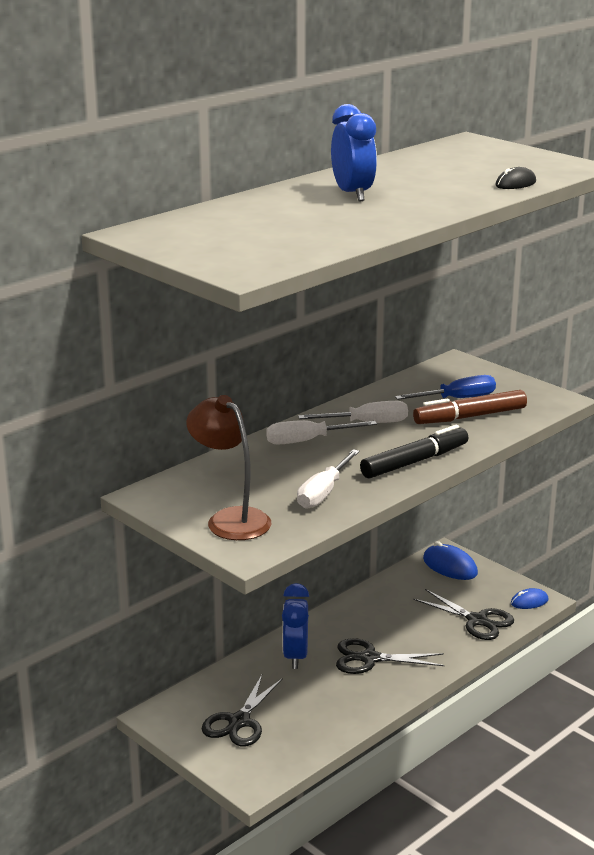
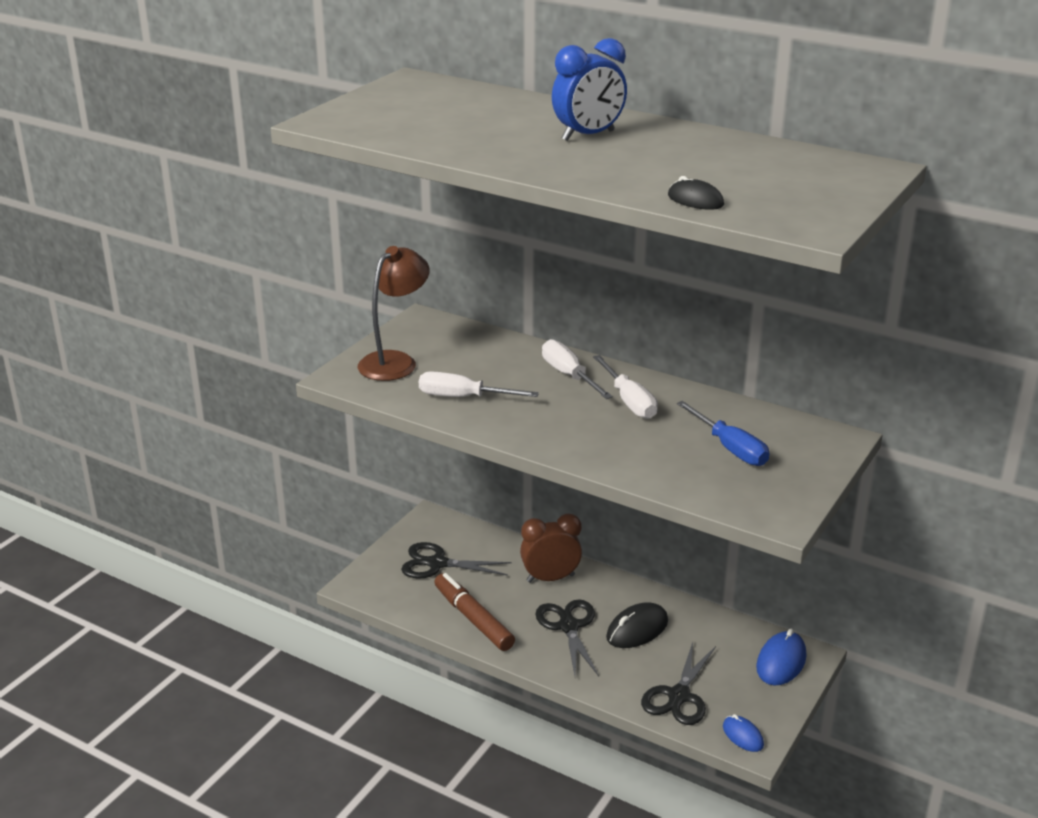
camera: 75 degrees right, 5 degrees up
blue clock [282,583,309,669] -> brown clock [520,513,582,583]
black marker [360,425,468,479] -> none
brown marker [413,390,527,424] -> brown marker moved to [434,573,515,651]
none -> black mouse [606,602,668,648]

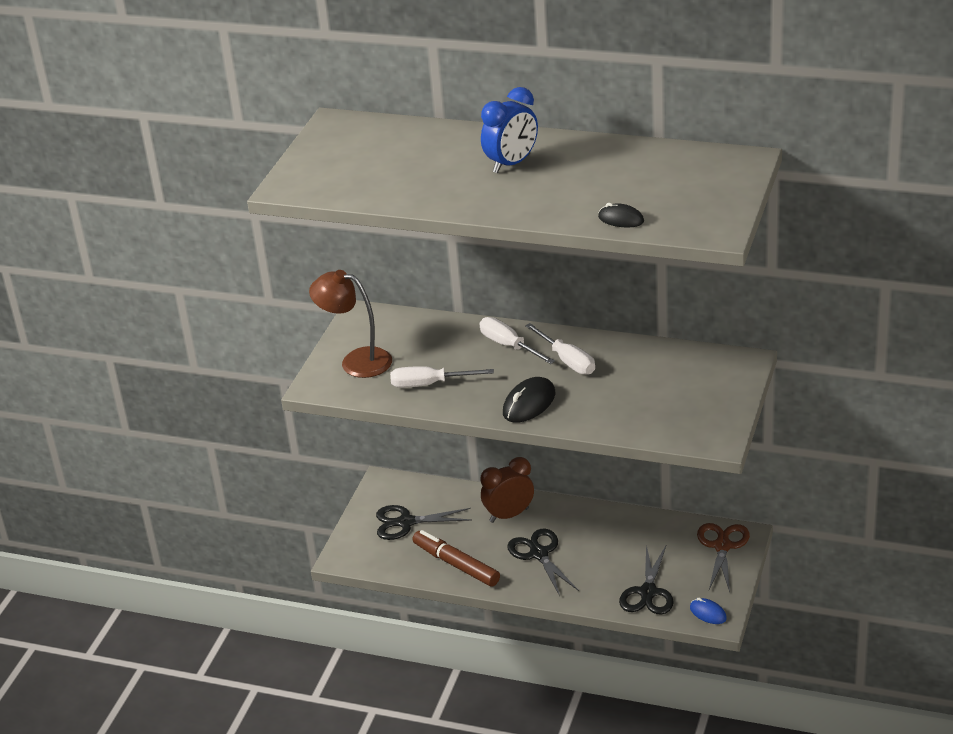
camera: 10 degrees left, 5 degrees up
brown lamp [358,246,430,381] -> brown lamp turned 90 degrees counterclockwise [309,270,392,378]
black mouse [606,602,668,648] -> black mouse moved to [503,377,555,423]
blue screwdriver [677,401,769,466] -> none
blue mouse [756,629,807,685] -> brown scissors [697,523,750,592]

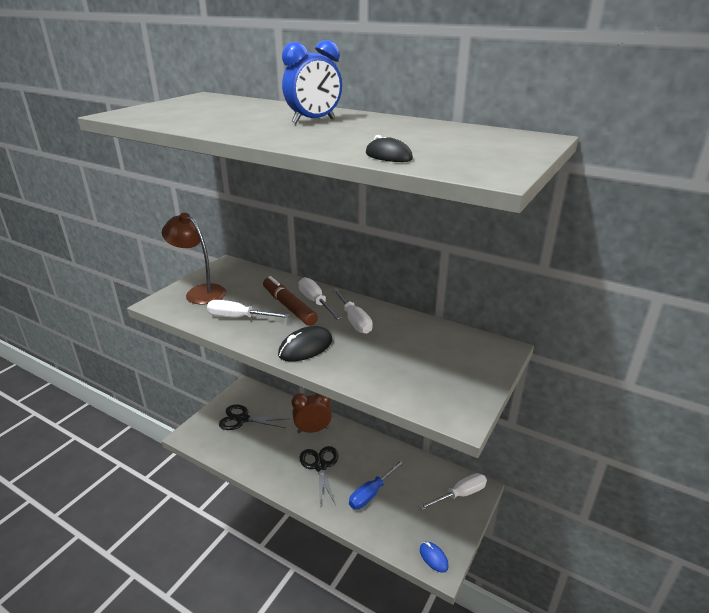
camera: 10 degrees right, 5 degrees down
brown marker [413,530,500,587] -> brown marker moved to [263,276,318,326]
black scissors [619,545,674,615] -> none
brown scissors [697,523,750,592] -> white screwdriver [419,473,487,510]
none -> blue screwdriver [349,460,404,509]

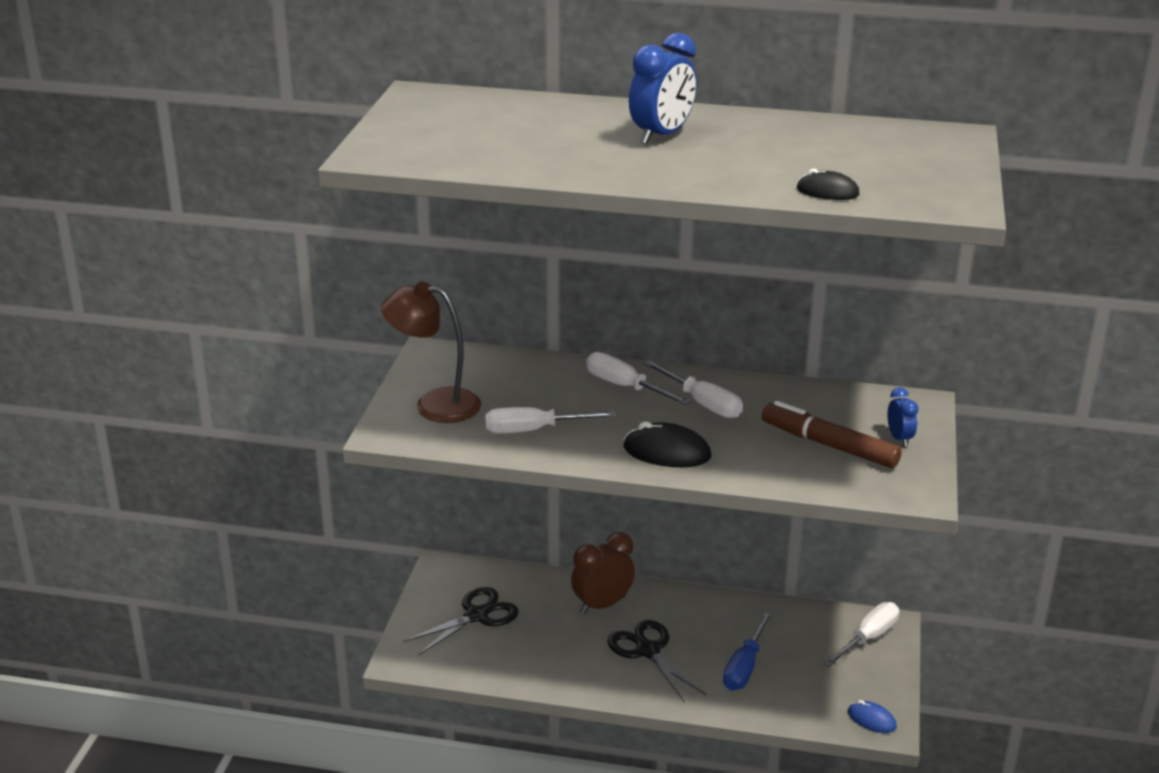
camera: 20 degrees left, 0 degrees up
black scissors [219,404,289,430] -> black scissors turned 150 degrees clockwise [403,587,519,656]
brown marker [263,276,318,326] -> brown marker moved to [762,401,902,468]
black mouse [278,326,332,362] -> black mouse turned 75 degrees clockwise [624,421,711,467]
none -> blue clock [887,387,919,447]

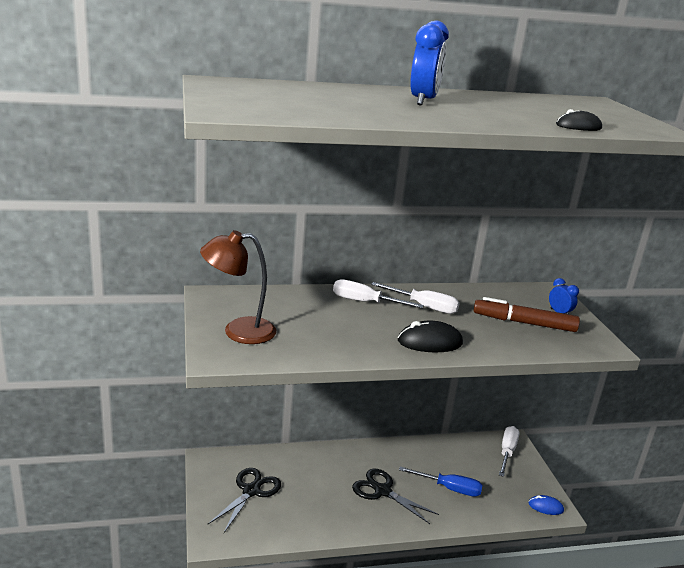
camera: 25 degrees left, 5 degrees down
white screwdriver [485,407,617,434] -> none
brown clock [571,532,635,614] -> none
blue screwdriver [723,611,773,690] -> blue screwdriver turned 75 degrees counterclockwise [399,467,482,497]

